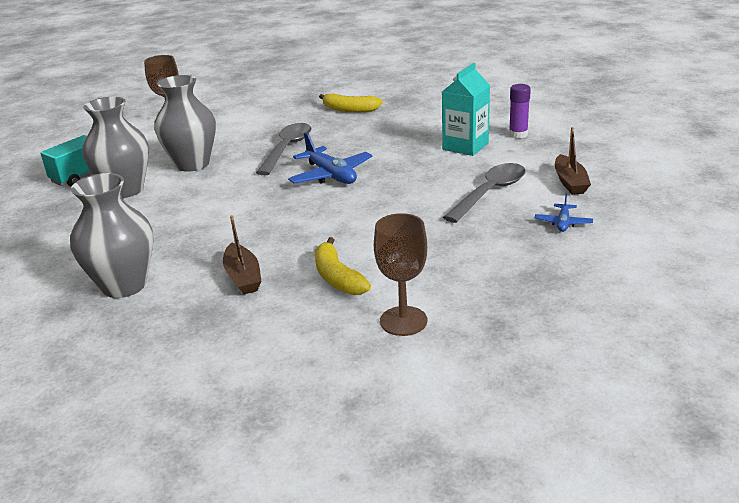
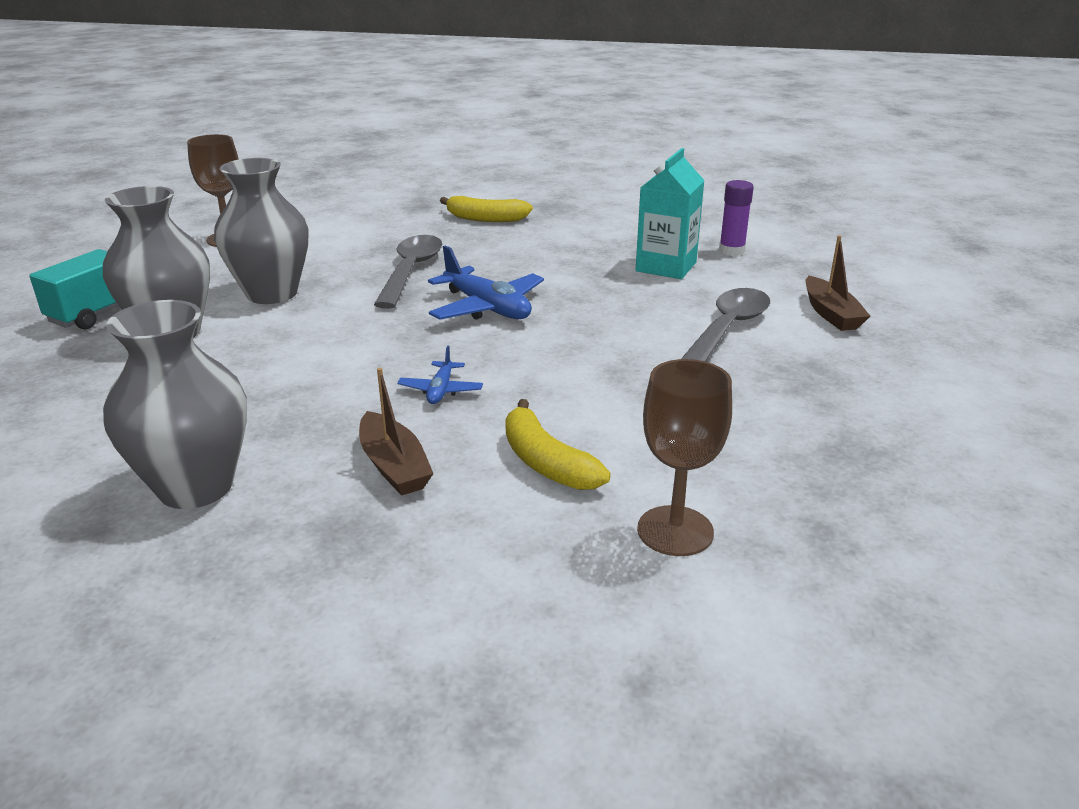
camera: 10 degrees left, 0 degrees up
blue plane [535,193,593,232] -> blue plane moved to [397,346,483,404]

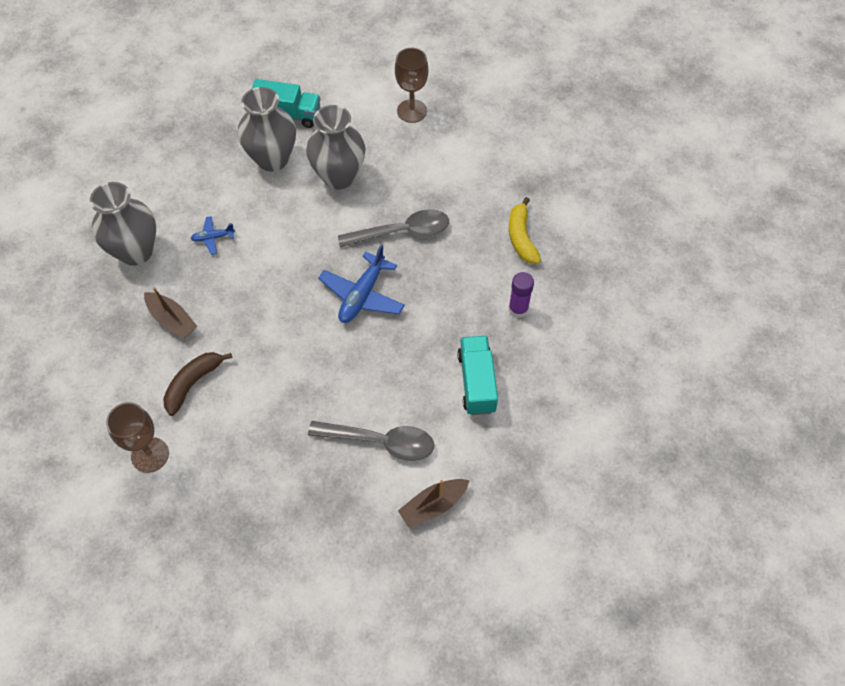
camera: 70 degrees right, 30 degrees up
brown boat [359,368,434,496] -> brown boat turned 90 degrees counterclockwise [144,287,197,338]
blue plane [397,346,483,404] -> blue plane moved to [191,216,235,255]
yellow banana [505,399,611,490] -> brown banana [163,352,232,416]
turquoise carton [636,148,705,279] -> turquoise truck [457,336,498,415]
purple glue stick [719,180,754,256] -> purple glue stick moved to [508,272,534,318]

